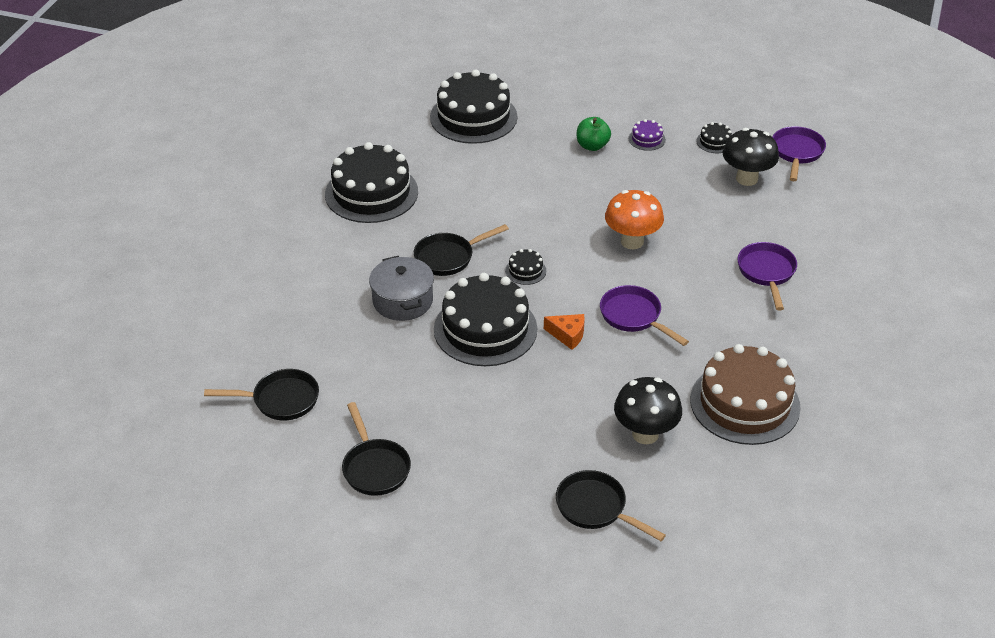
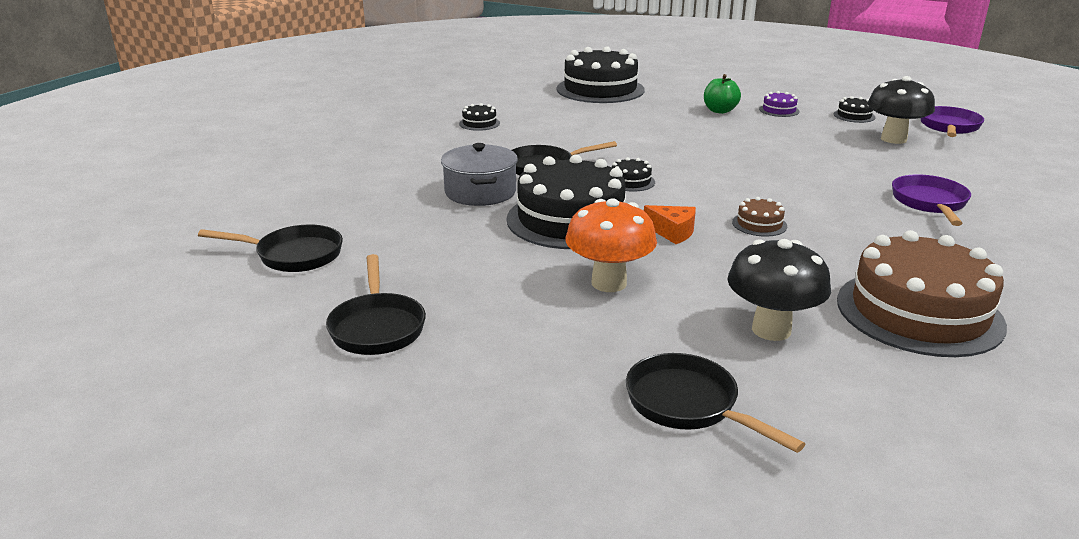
camera: 10 degrees right, 15 degrees down
black cake [325,142,418,223] -> black cake [459,103,500,131], size x0.41
purple pan [600,285,689,346] -> brown cake [732,197,787,237]
orange mushroom [605,190,664,249] -> orange mushroom moved to [566,198,657,292]

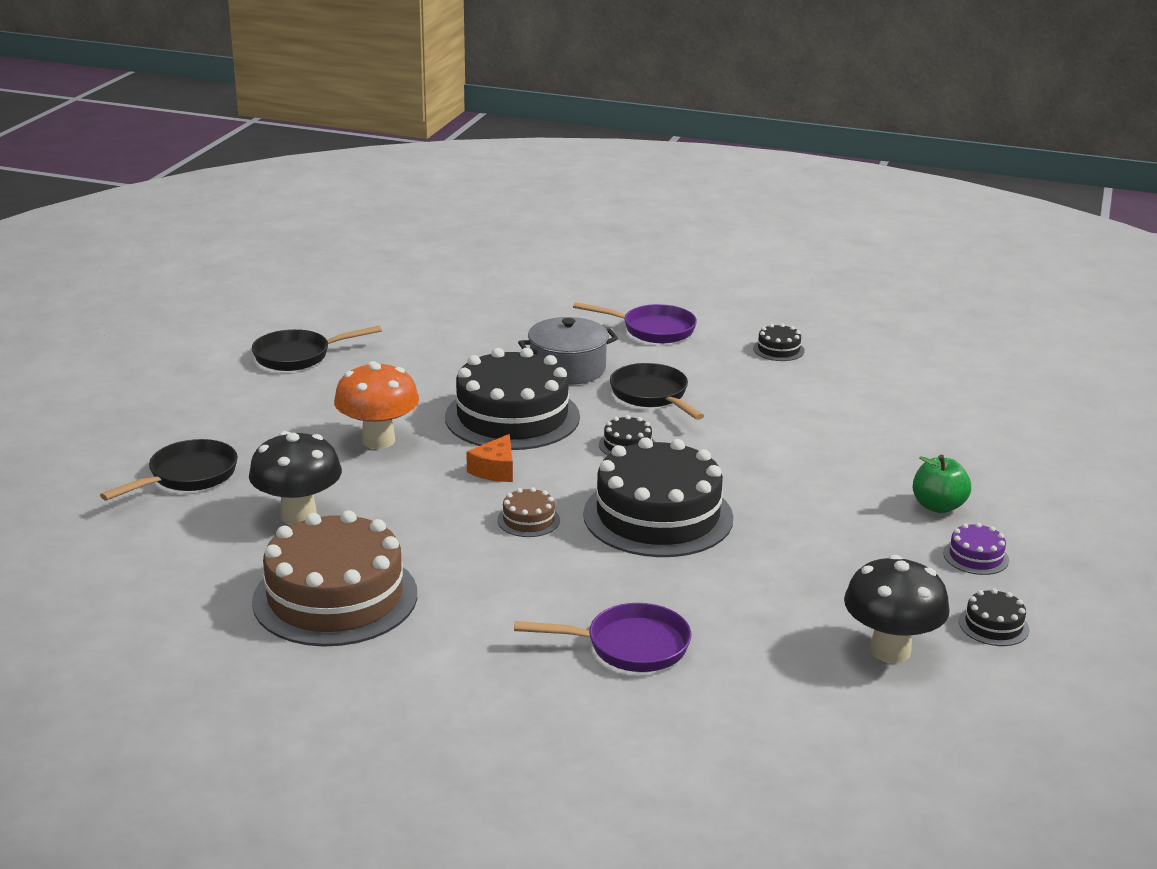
camera: 80 degrees right, 0 degrees up
black pan [198,225,343,272] -> none
black cake [557,46,645,103] -> black cake moved to [583,437,733,557]
purple pan [920,106,984,137] -> purple pan moved to [573,302,697,343]

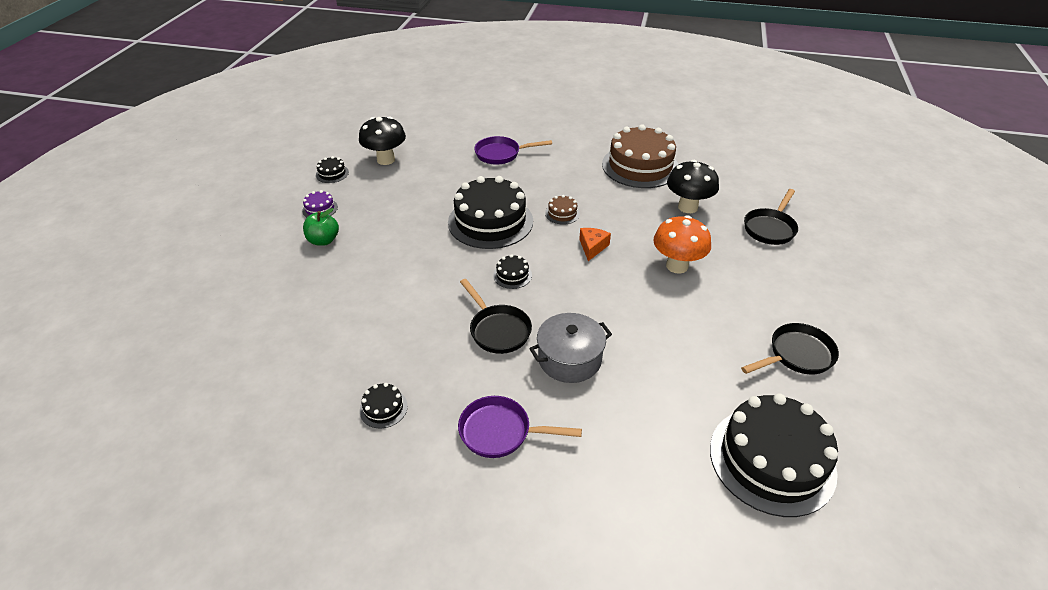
camera: 175 degrees right, 15 degrees up
black cake [445,348,580,450] -> black cake moved to [710,393,838,517]

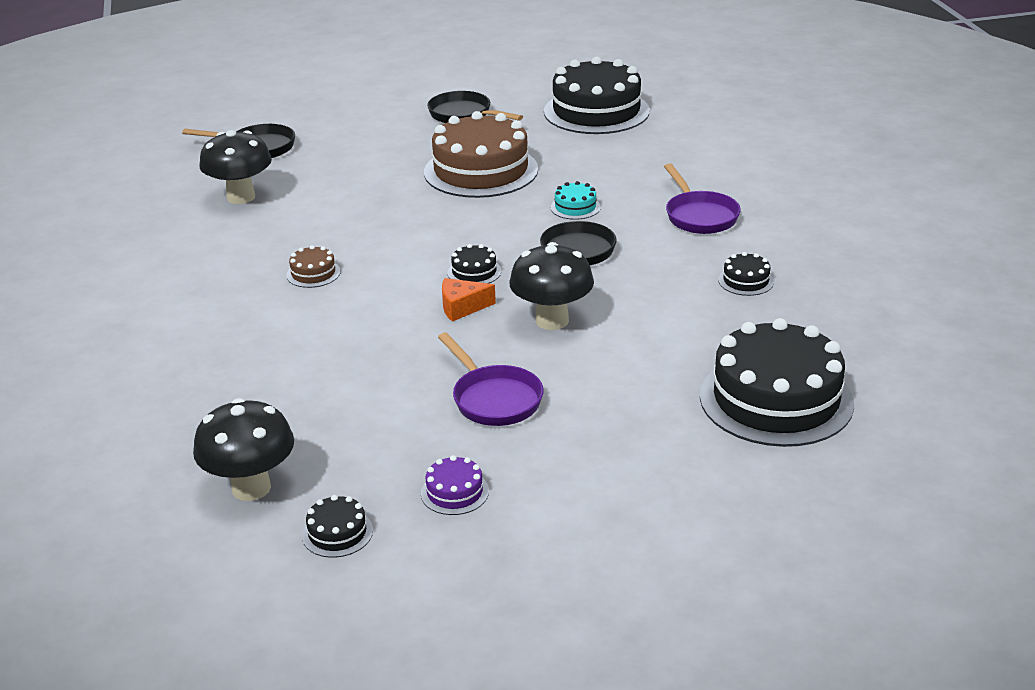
camera: 115 degrees left, 10 degrees down
green apple [303,208,339,246] -> none
black cake [448,176,533,249] -> black cake moved to [700,318,854,447]
purple pan [474,136,552,165] -> purple pan moved to [438,333,544,426]
grey pot [529,313,612,383] -> turquoise cake [551,181,601,220]
orange cheese [579,228,611,261] -> orange cheese moved to [442,278,496,322]
brown cake [602,125,678,188] -> brown cake moved to [424,111,538,198]
orange mushroom [653,215,711,274] -> none
none -> black mushroom [509,242,594,330]

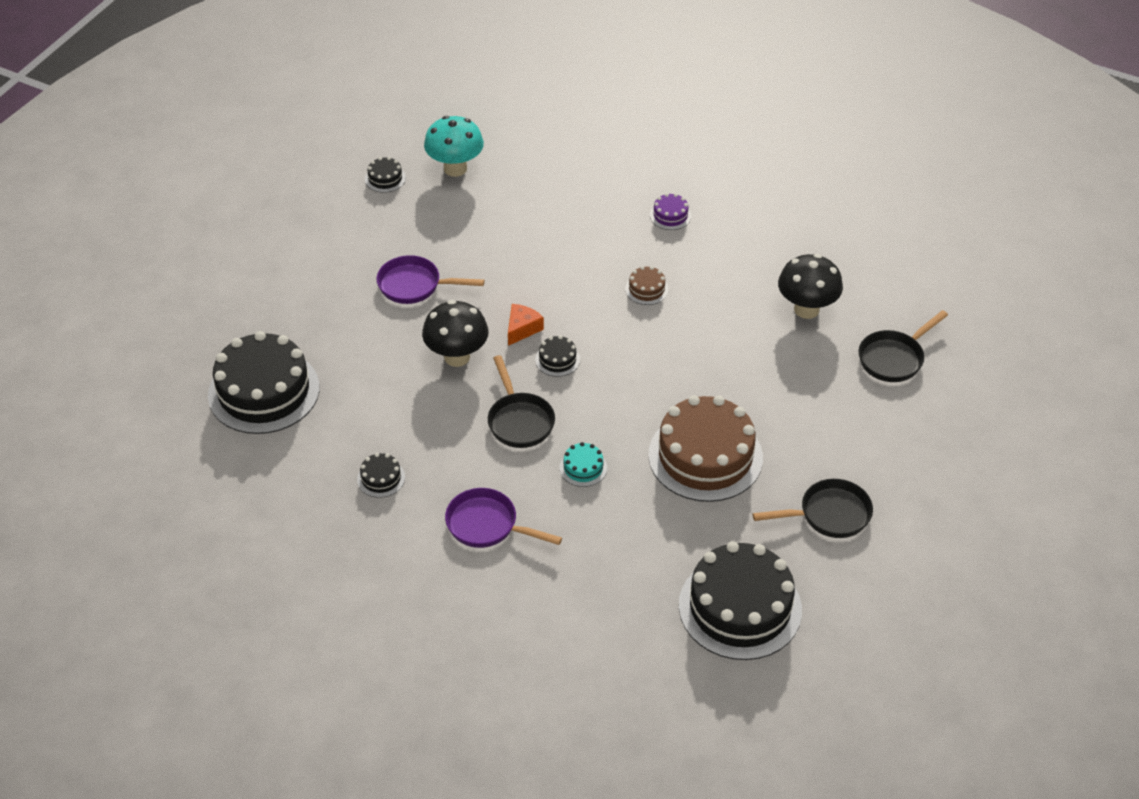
camera: 130 degrees right, 15 degrees up
black mushroom [193,398,294,501] -> turquoise mushroom [424,116,484,177]
purple cake [421,455,489,515] -> purple cake moved to [650,193,692,230]

